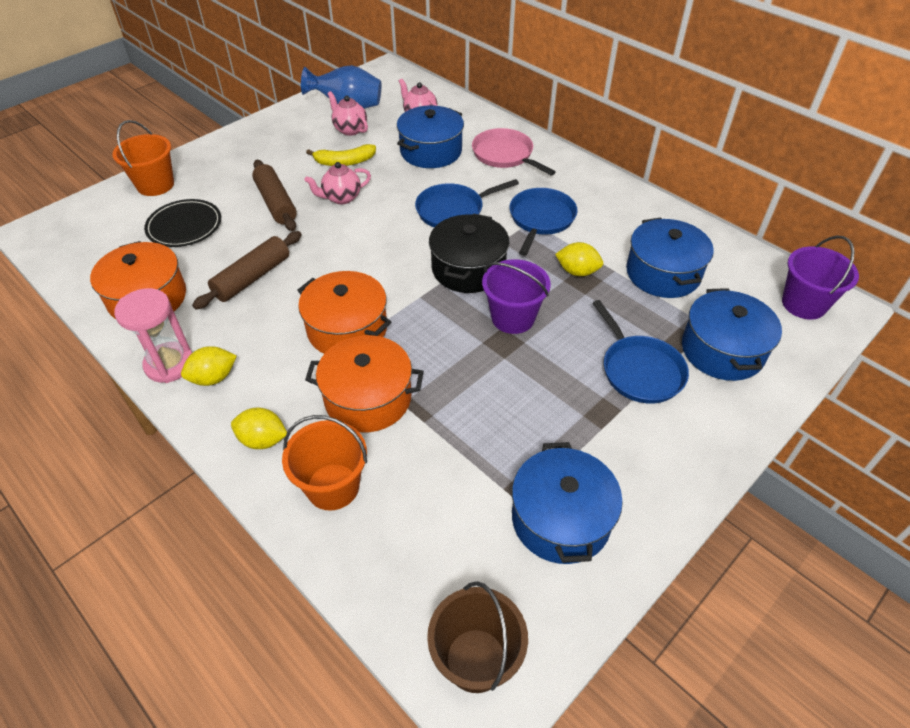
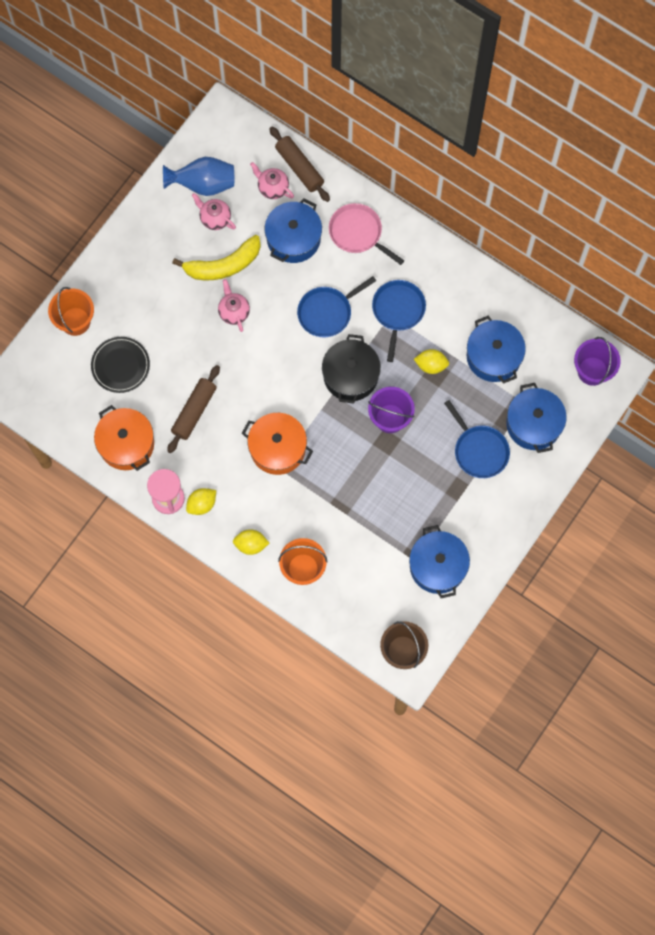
camera: 10 degrees left, 25 degrees up
brown rolling pin [252,160,297,231] -> brown rolling pin moved to [269,127,330,202]
pink teapot [305,162,371,205] -> pink teapot turned 105 degrees clockwise [218,279,250,332]
orange pot [305,335,424,432] -> none
yellow banana [306,144,376,166] -> yellow banana [172,235,261,280], size x1.51

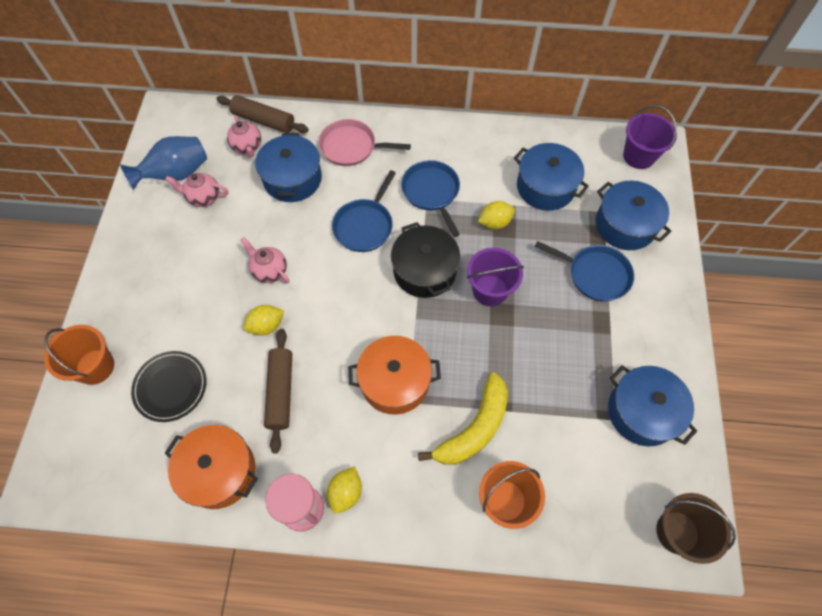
camera: 30 degrees left, 10 degrees down
yellow banana [172,235,261,280] -> yellow banana moved to [418,373,508,465]
yellow lemon [233,529,269,555] -> yellow lemon moved to [243,305,284,336]
pink teapot [250,162,294,199] -> pink teapot turned 120 degrees counterclockwise [227,115,261,158]

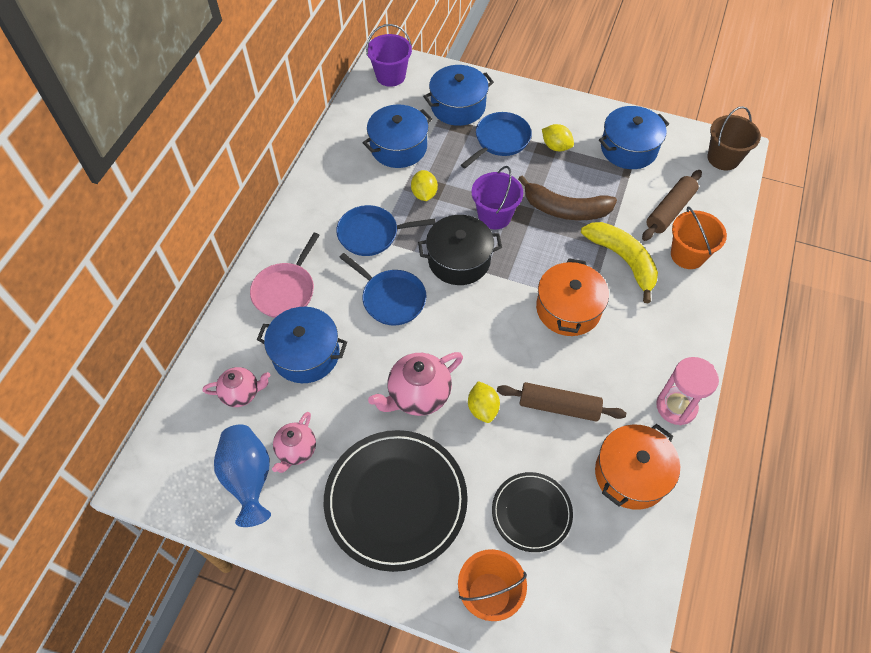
camera: 75 degrees left, 5 degrees down
brown rolling pin [216,95,309,133] -> brown rolling pin moved to [642,170,702,241]
pink teapot [240,237,289,283] -> pink teapot [368,352,463,416], size x1.56
yellow lemon [327,466,362,514] -> yellow lemon moved to [542,124,574,151]
none -> black plate [324,430,468,572]
none -> brown banana [518,175,617,220]

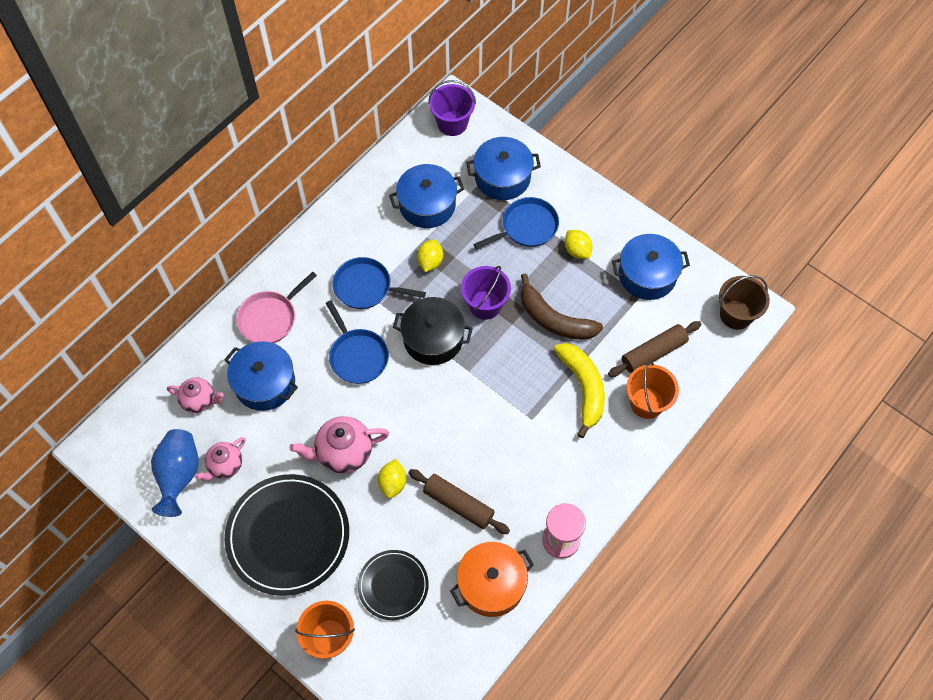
camera: 20 degrees right, 5 degrees up
orange pot [536,258,609,336] -> none

